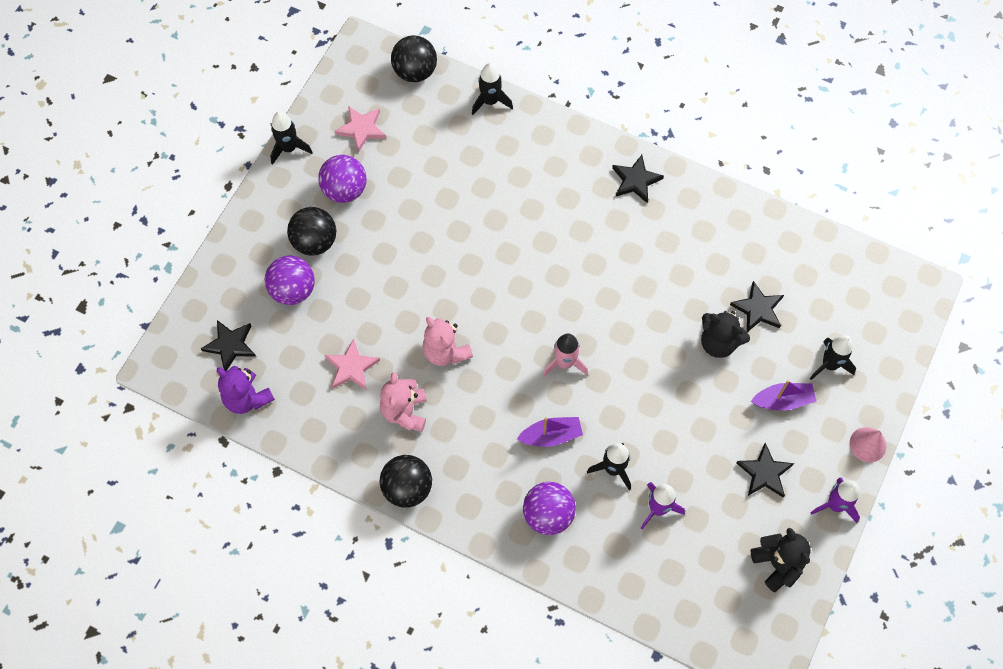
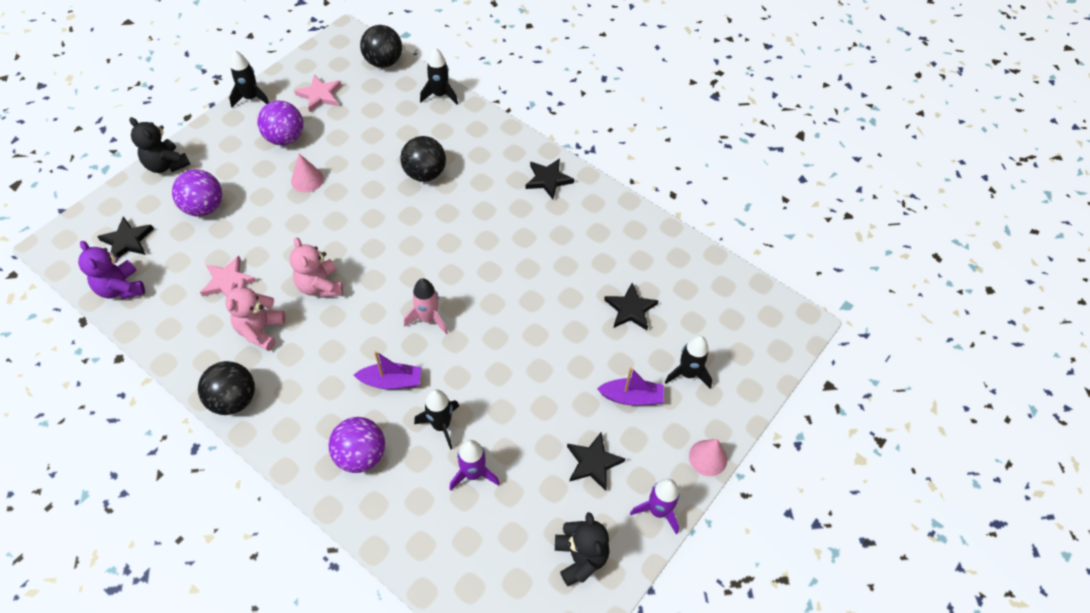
camera: 10 degrees right, 10 degrees down
black ball [287,207,337,256] -> black ball moved to [400,136,446,182]
black teddy bear [701,311,750,358] -> black teddy bear moved to [129,117,191,173]
none -> pink cone [291,154,324,193]

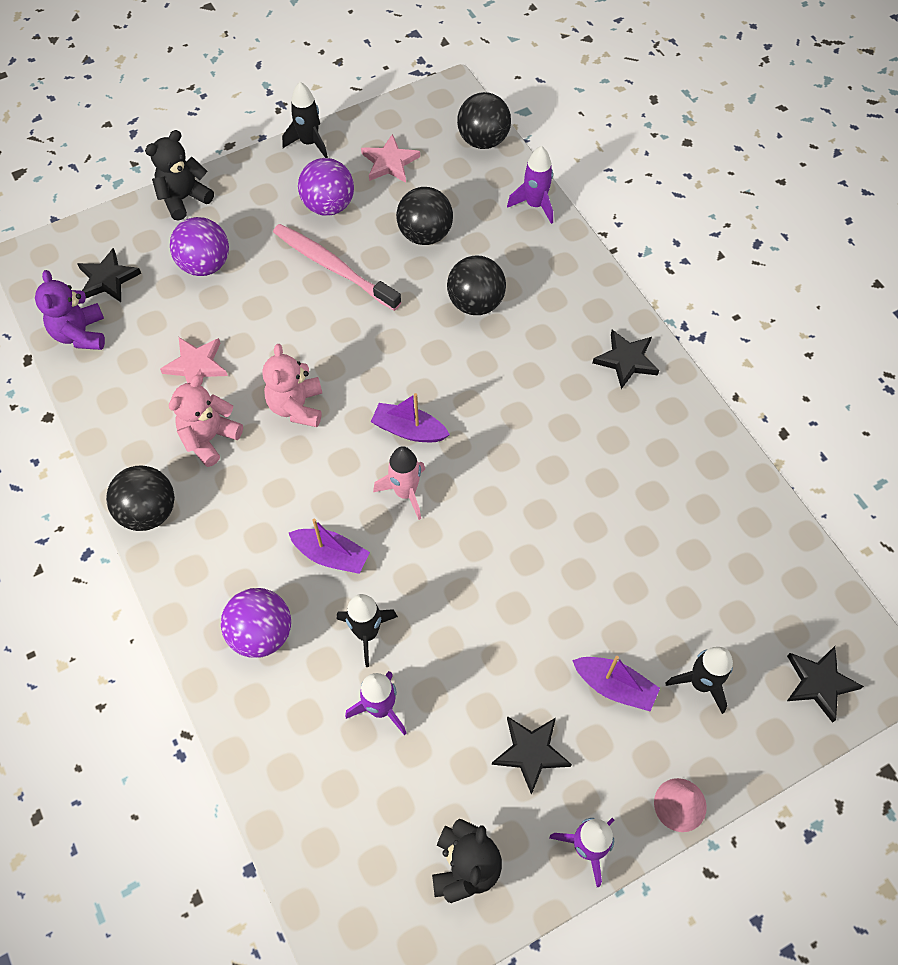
camera: 25 degrees right, 5 degrees up
black teddy bear [129,117,191,173] -> black teddy bear turned 75 degrees clockwise [145,130,214,221]
pink cone [291,154,324,193] -> pink toothbrush [273,224,401,311]
black rocket [420,48,458,104] -> purple rocket [507,146,553,224]
black star [604,283,659,330] -> black star moved to [787,646,864,723]
none -> purple boat [371,393,450,442]
none -> black ball [396,187,453,245]

